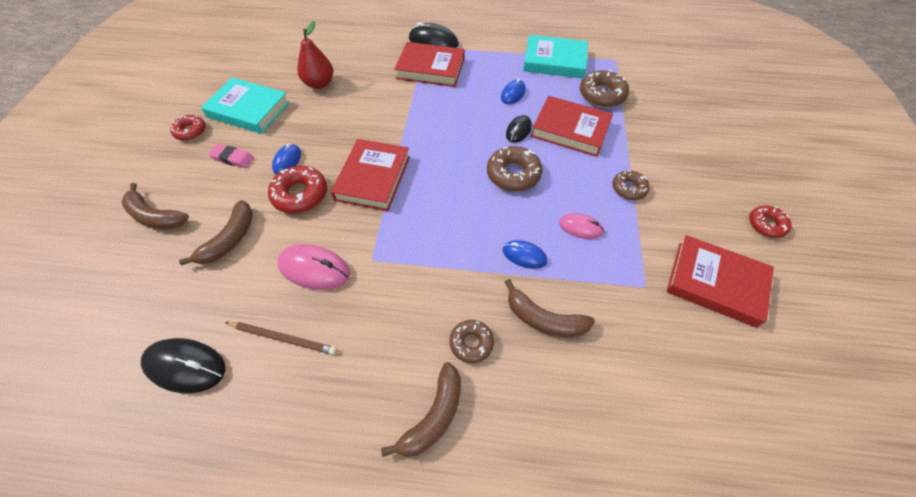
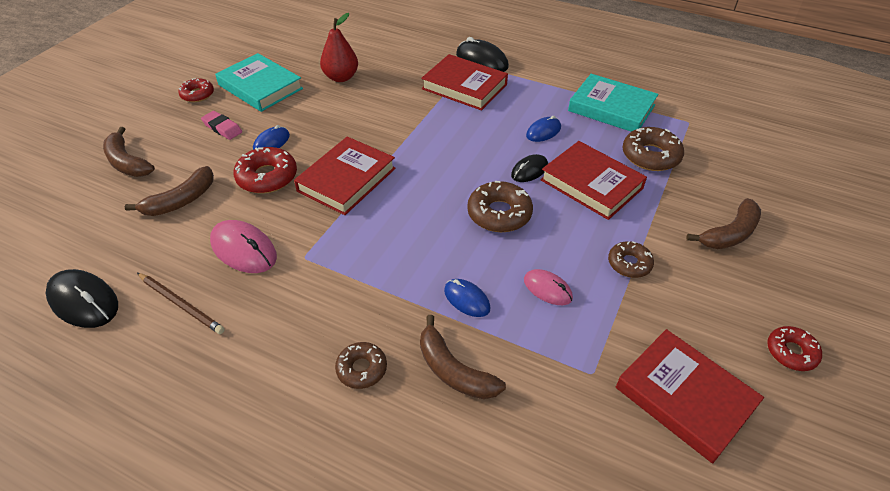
camera: 20 degrees right, 10 degrees down
brown banana [381,362,461,457] -> brown banana moved to [686,198,761,249]

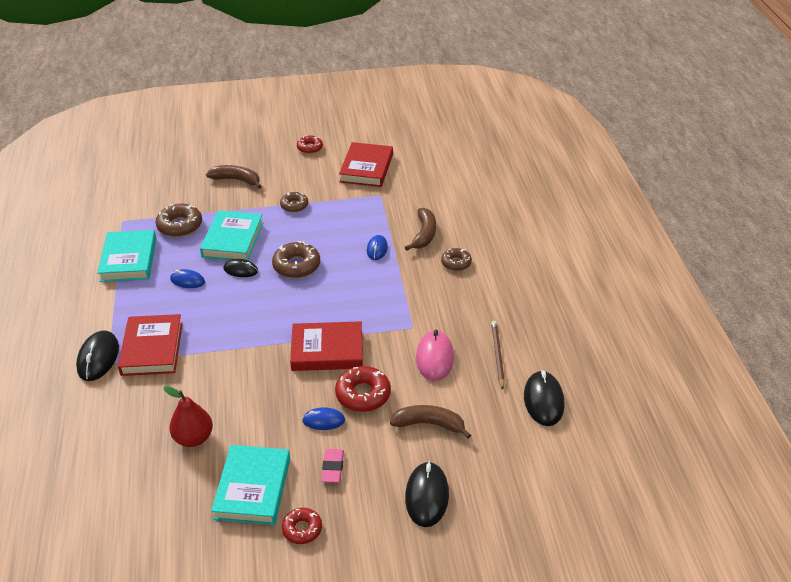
camera: 125 degrees left, 5 degrees down
brown banana [103,127,155,177] -> black mouse [405,461,449,527]
pink mouse [524,269,573,305] -> none
red book [540,141,647,220] -> turquoise book [200,210,263,260]

